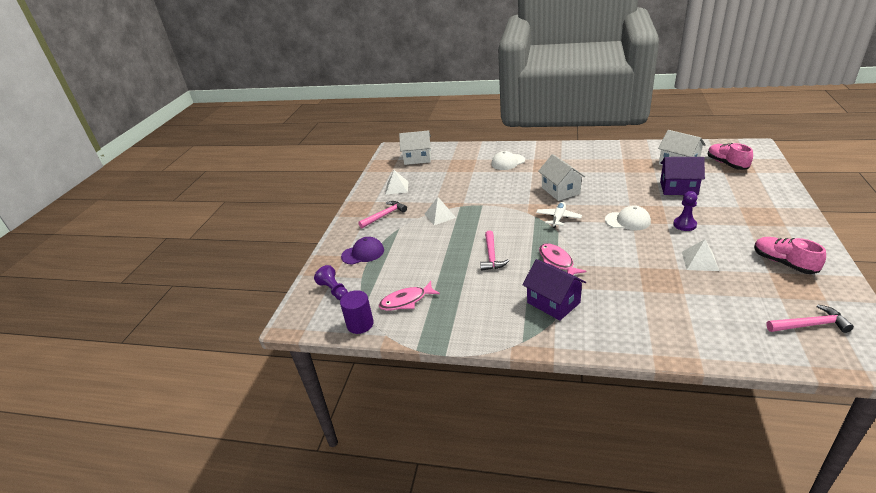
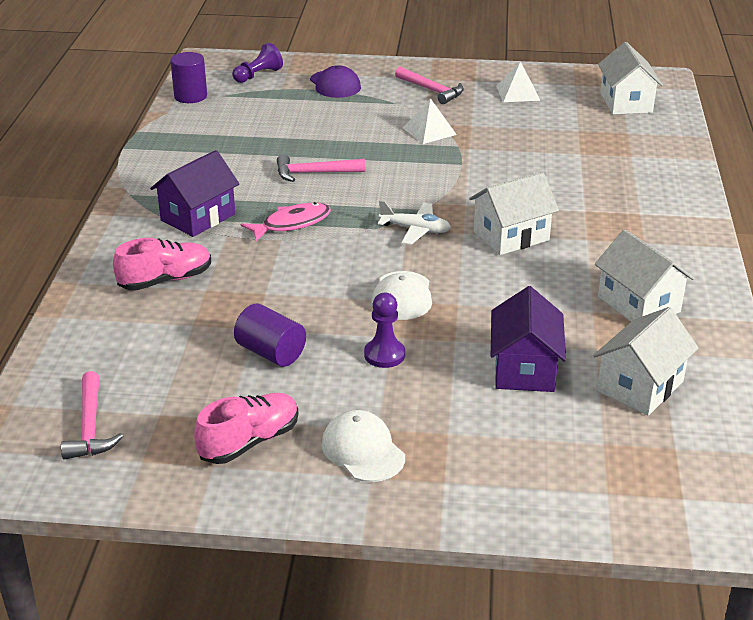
camera: 80 degrees right, 0 degrees up
pink fish [379,281,440,311] -> none
white cap [491,151,525,170] -> white cap moved to [321,410,405,482]
white pyramid [682,239,719,271] -> purple cylinder [234,304,306,367]
pink shoe [708,143,753,170] -> pink shoe moved to [113,238,211,291]
none -> white house [595,229,695,322]

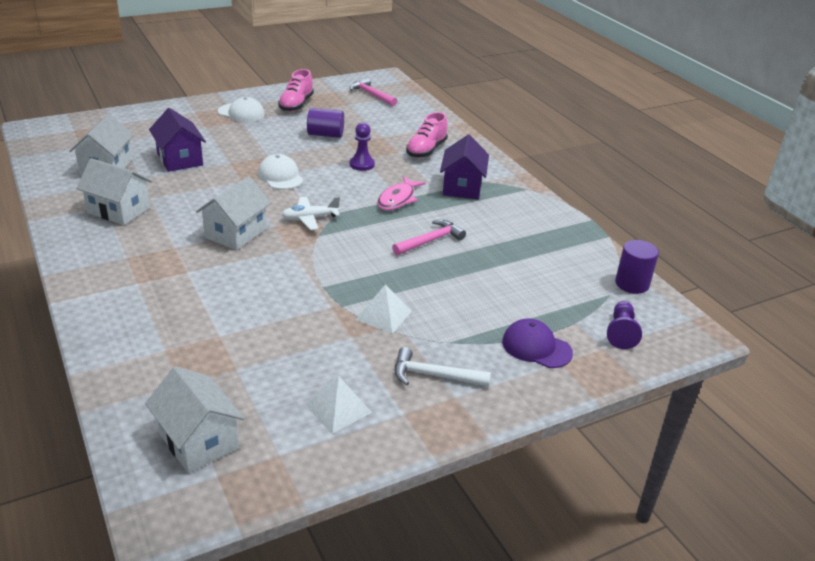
camera: 145 degrees right, 0 degrees up
purple pawn [364,293,405,368] -> purple pawn moved to [350,123,375,171]
pink hammer [395,67,464,104] -> white hammer [395,347,491,387]

